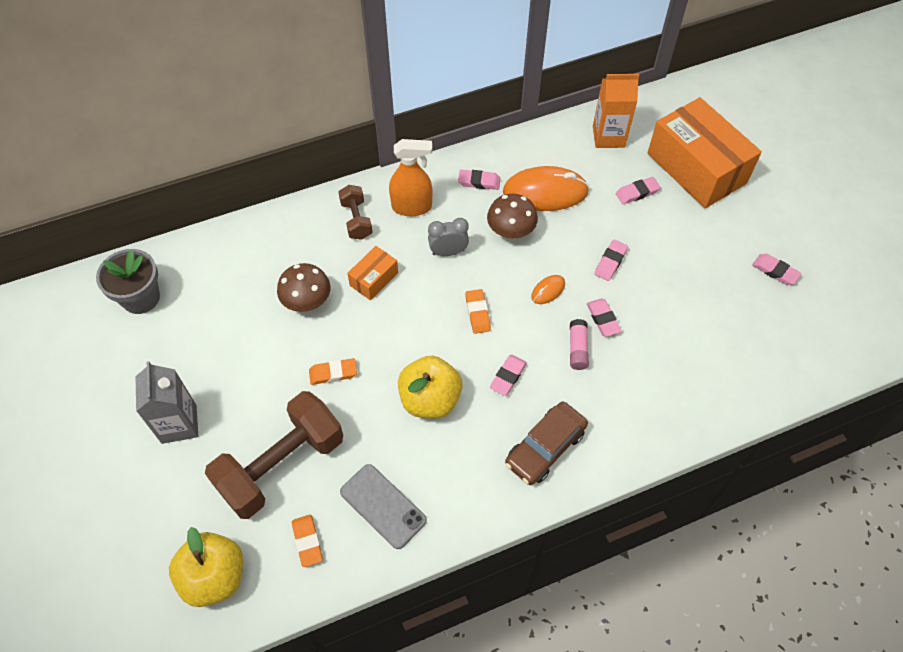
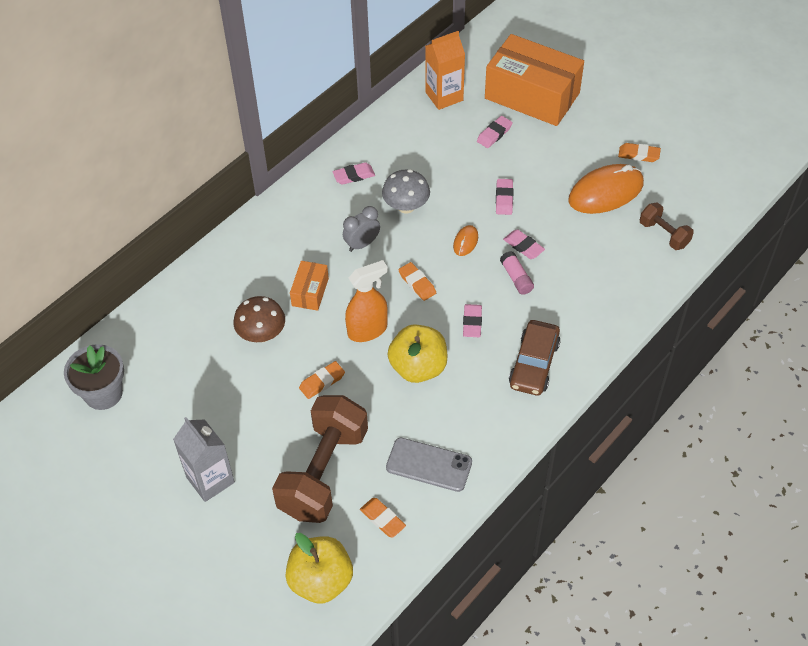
camera: 25 degrees left, 5 degrees down
brown dumbbell [338,185,373,240] -> brown dumbbell moved to [640,202,694,250]
orange spray bottle [389,139,432,216] -> orange spray bottle moved to [345,260,388,342]
brown mushroom [487,194,538,239] -> grey mushroom [382,169,430,214]
orange mouse [503,166,589,211] -> orange mouse moved to [568,164,644,214]
pink eraser [752,254,802,285] -> orange eraser [618,143,661,162]

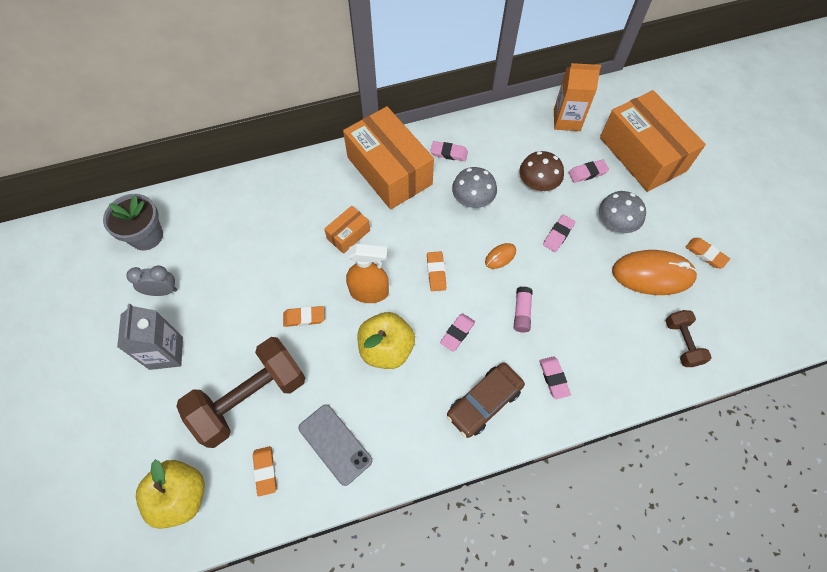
camera: 30 degrees right, 10 degrees up
brown mushroom [234,296,285,342] -> brown mushroom moved to [519,151,564,191]
grey clock [343,206,380,252] -> grey clock moved to [127,266,177,296]
pink eraser [503,229,545,259] -> pink eraser moved to [539,357,571,399]
none -> orange box [343,106,434,209]
none -> grey mushroom [599,191,646,233]

